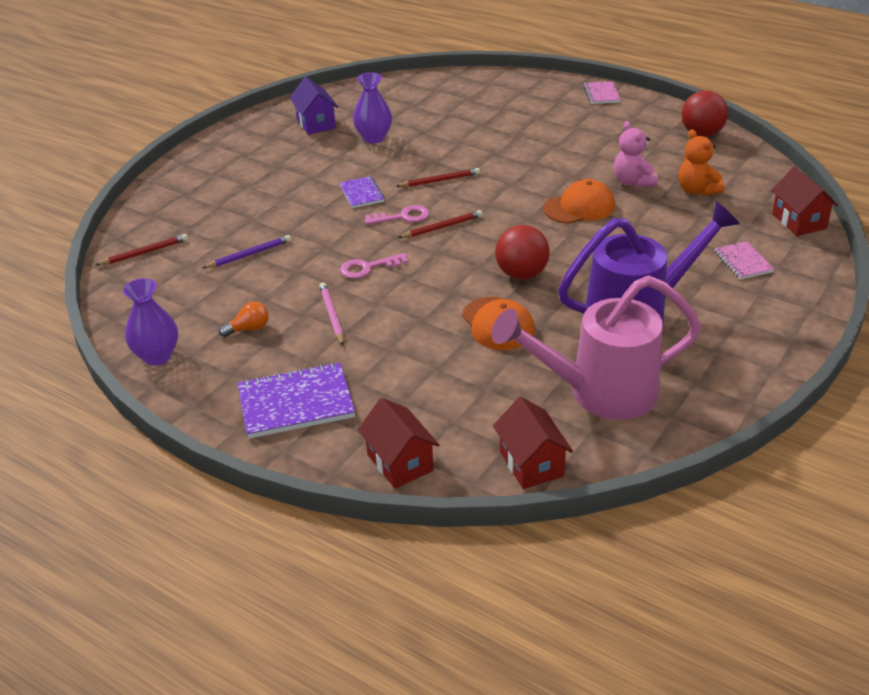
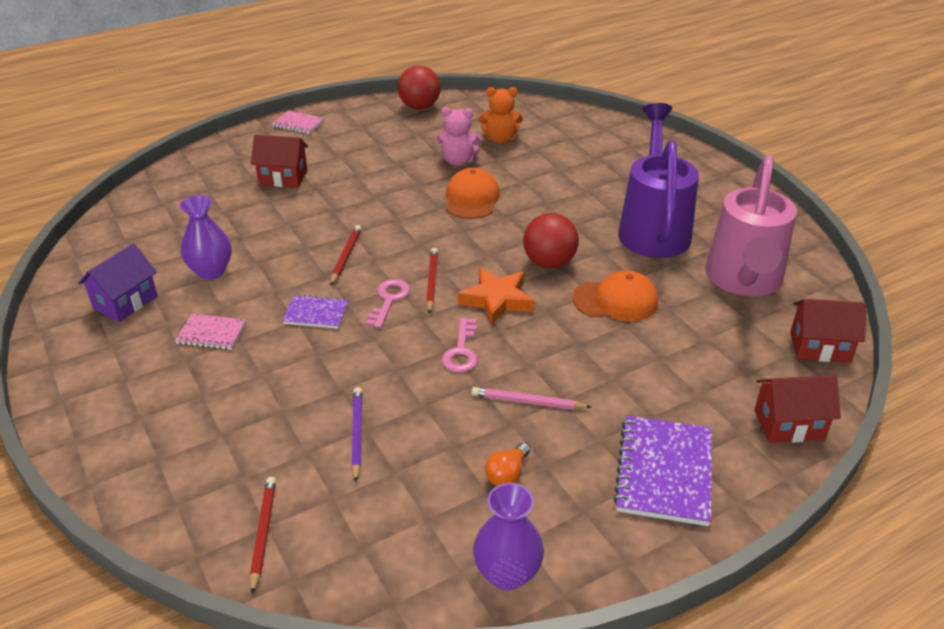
camera: 65 degrees left, 0 degrees up
orange light bulb [219,301,269,337] -> orange light bulb turned 150 degrees counterclockwise [485,443,530,486]
purple house [290,77,338,135] -> purple house turned 60 degrees counterclockwise [78,244,158,322]
pink notebook [714,241,774,279] -> pink notebook moved to [175,314,246,350]
red house [771,167,838,236] -> red house moved to [251,135,308,188]
none -> orange star [458,268,534,325]

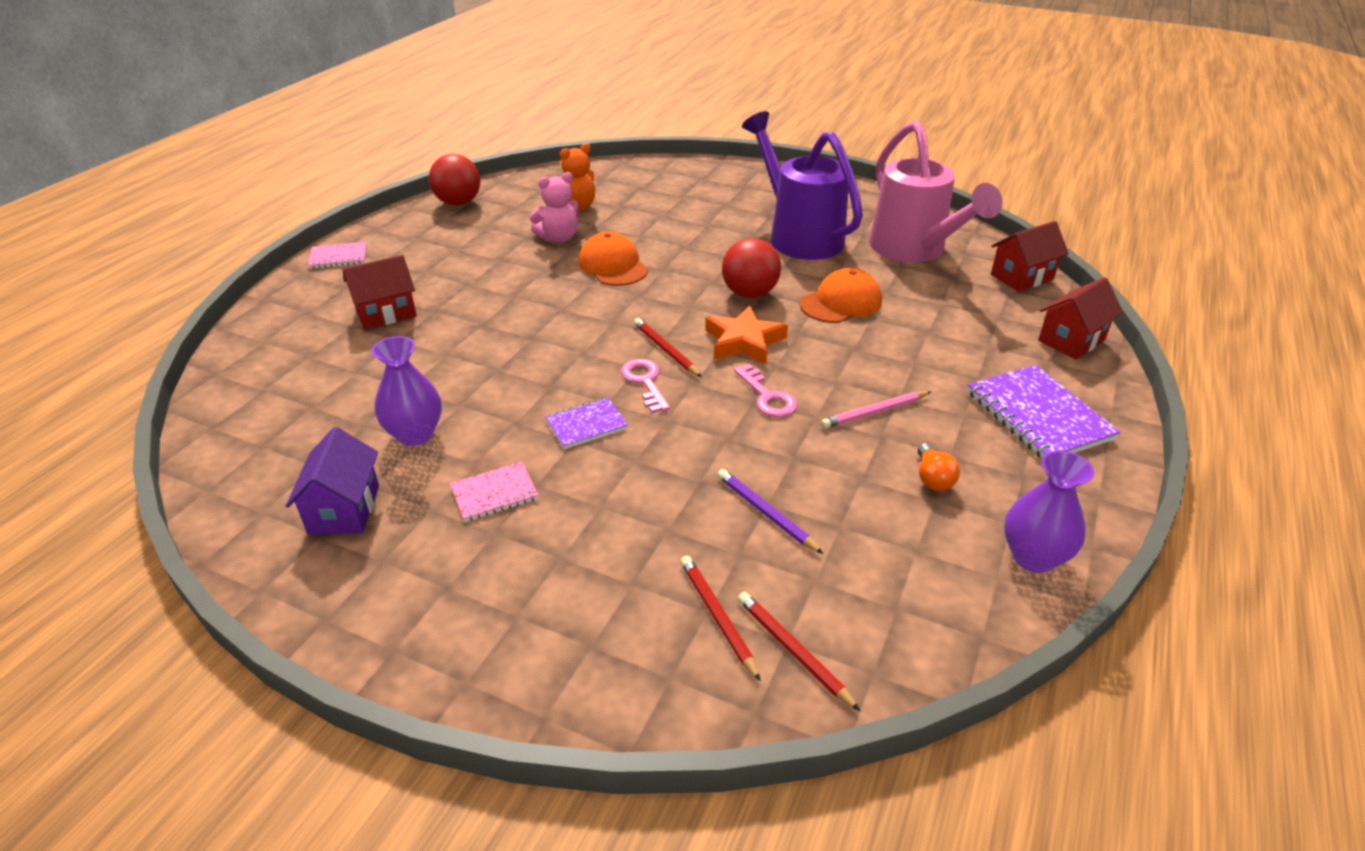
camera: 35 degrees left, 0 degrees up
red pencil [330,225,362,286] -> red pencil moved to [680,556,761,682]

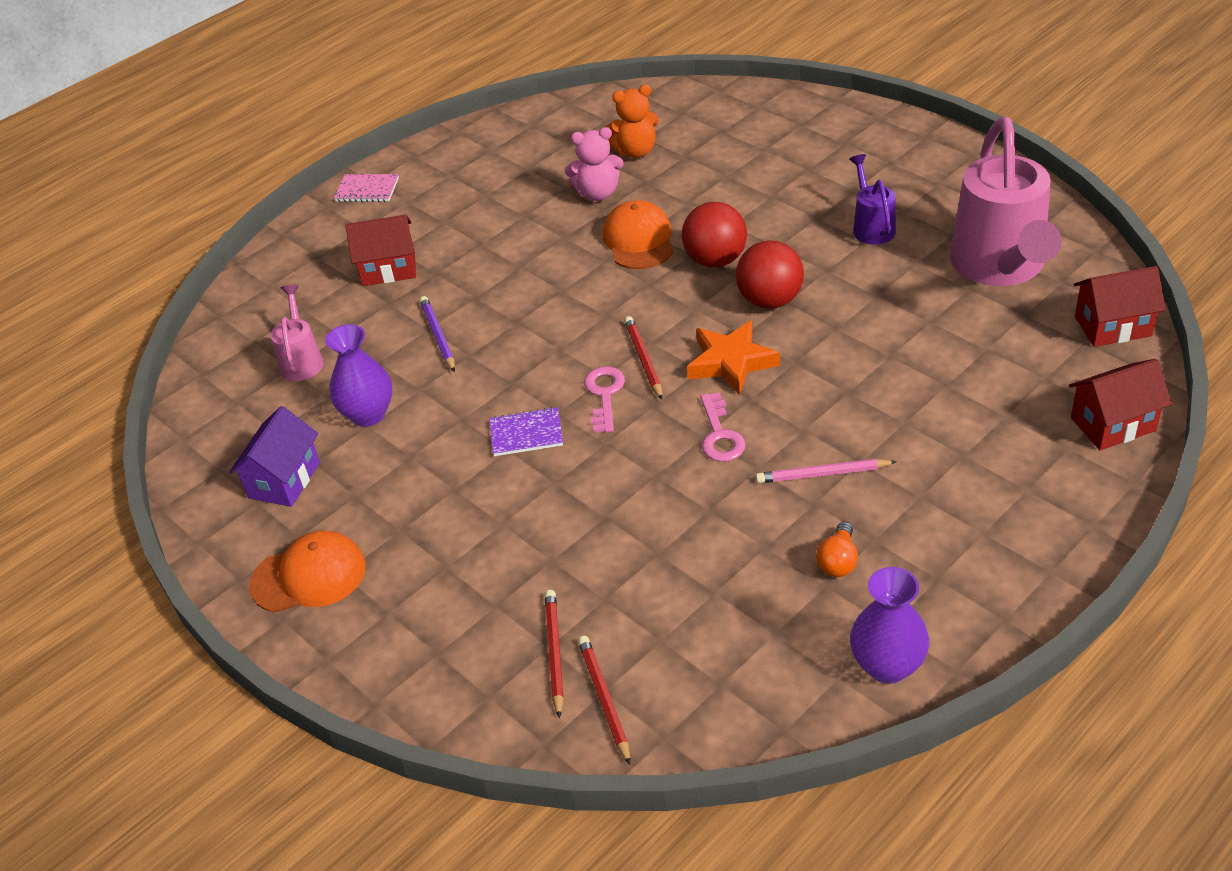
camera: 25 degrees right, 5 degrees up
red ball [429,154,480,206] -> red ball moved to [682,202,747,268]
pink notebook [450,462,539,522] -> none
purple pencil [717,469,823,554] -> purple pencil moved to [420,296,455,372]
purple watering can [742,111,863,260] -> purple watering can [849,154,896,245], size x0.47
orange cap [800,268,882,323] -> orange cap moved to [249,531,366,613]
purple notebook [967,365,1121,458] -> none
none -> pink watering can [270,284,324,381]

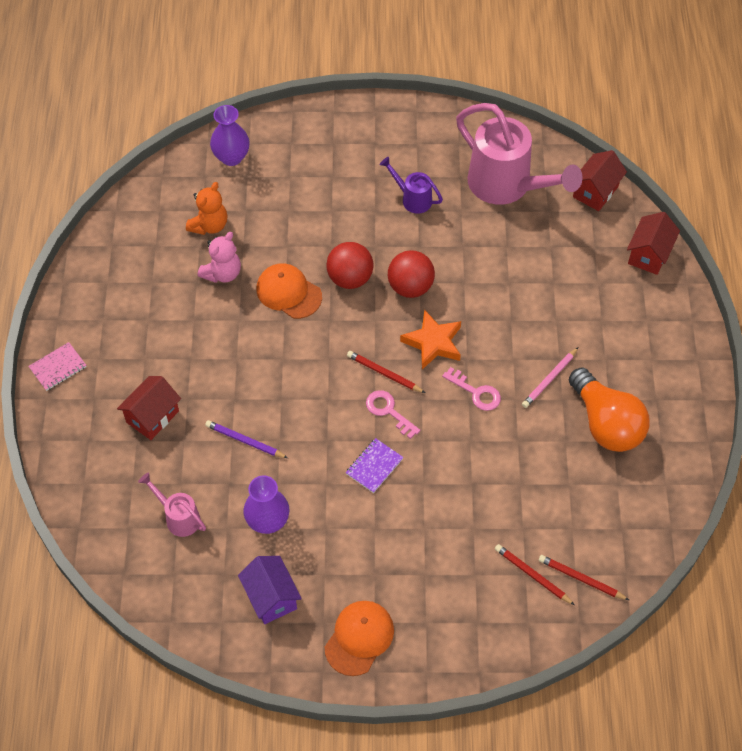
camera: 50 degrees left, 15 degrees up
orange light bulb [816,522,858,577] -> orange light bulb [569,367,650,452], size x2.34
purple vase [850,567,929,684] -> purple vase moved to [210,105,250,166]

